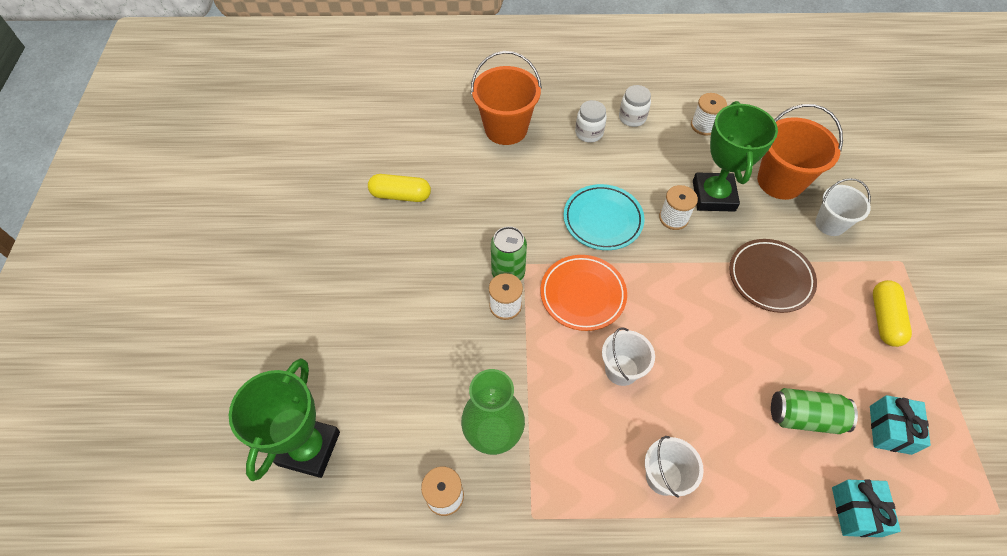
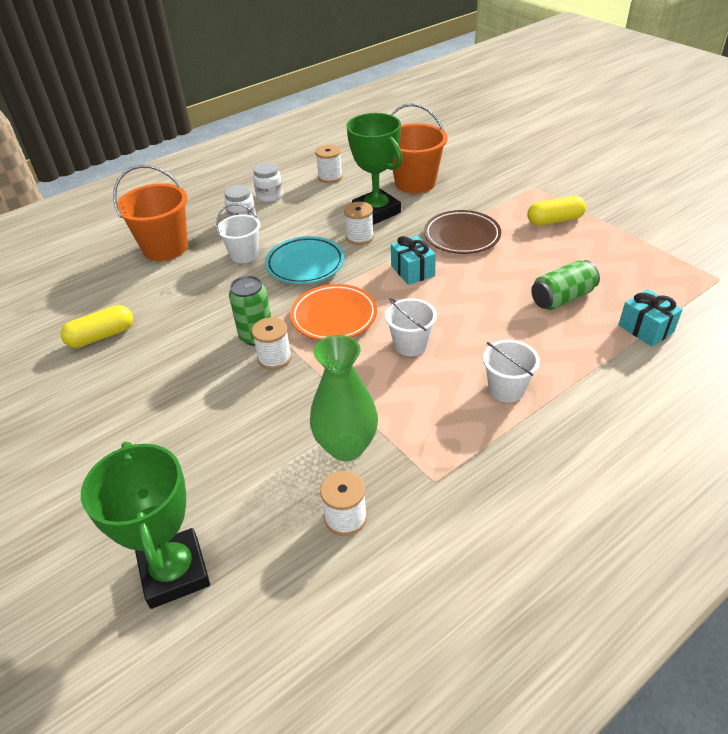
camera: 35 degrees left, 15 degrees down
white bucket [815,178,871,236] -> white bucket moved to [216,203,260,263]
turquoise gift [870,395,931,455] -> turquoise gift moved to [391,236,436,285]
yellow capsule [873,280,912,347] -> yellow capsule turned 75 degrees counterclockwise [527,196,586,226]

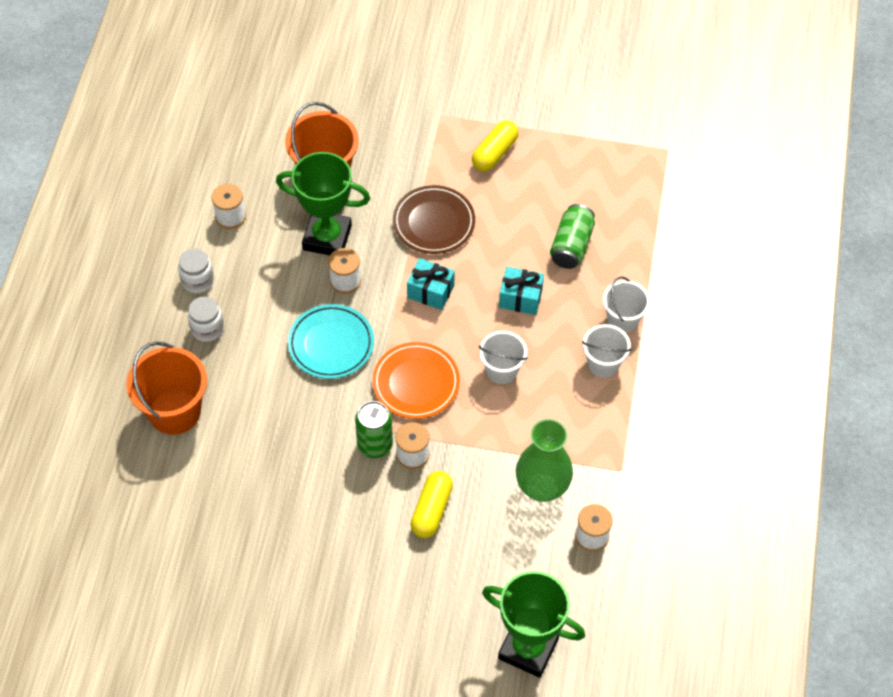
camera: 45 degrees left, 15 degrees up
yellow capsule [61,305,133,348] -> yellow capsule moved to [411,471,453,538]
white bucket [216,203,260,263] -> white bucket moved to [603,276,650,333]
turquoise gift [619,289,683,347] -> turquoise gift moved to [499,267,544,315]

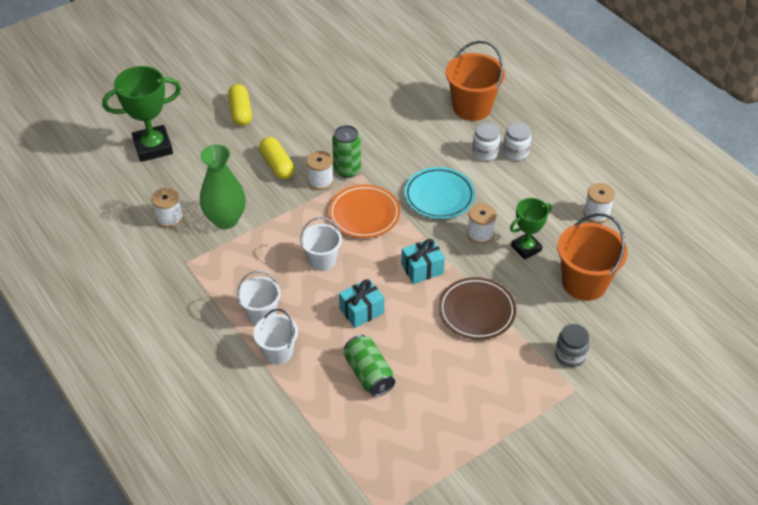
camera: 135 degrees right, 10 degrees down
white jar [178,248,214,293] -> white jar moved to [472,123,500,161]
green trophy [276,152,370,255] -> green trophy [510,198,552,260], size x0.62
yellow capsule [472,120,519,172] -> yellow capsule moved to [228,84,252,126]
none -> grey jar [555,324,590,367]

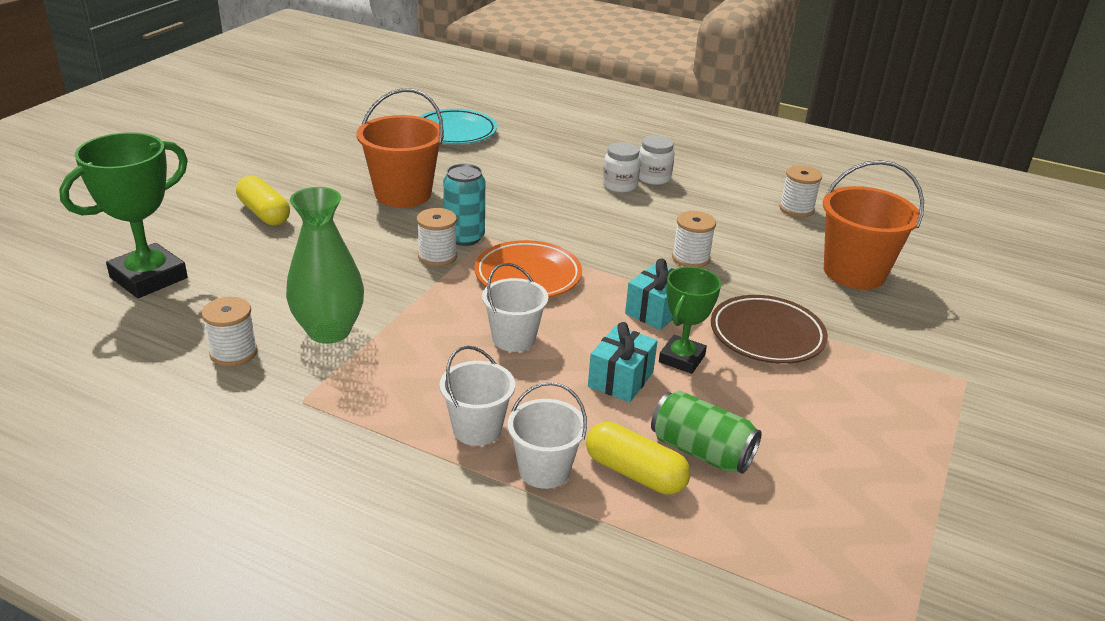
camera: 30 degrees left, 15 degrees down
yellow capsule [259,137,294,179] -> yellow capsule moved to [586,422,690,495]
green can [332,125,361,178] -> turquoise can [443,164,485,246]
turquoise plate [404,167,475,219] -> turquoise plate moved to [419,109,497,144]
orange bucket [445,41,505,121] -> orange bucket moved to [356,88,444,208]
green trophy [510,198,552,260] -> green trophy moved to [659,267,721,374]
grey jar [555,324,590,367] -> none

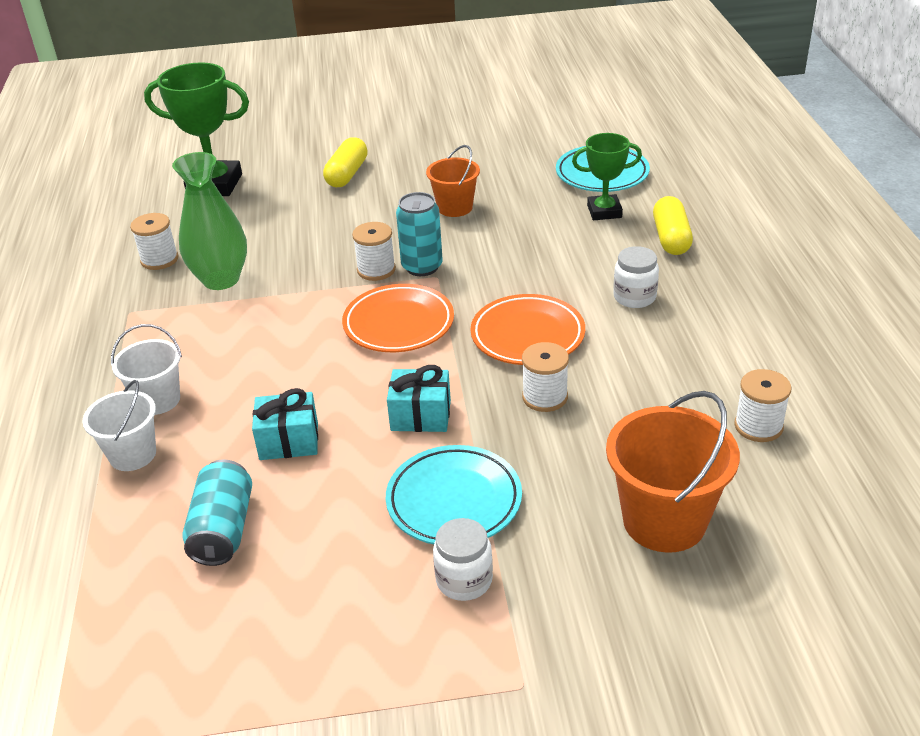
camera: 60 degrees right, 5 degrees up
orange bucket [356,88,444,208] -> orange bucket [426,145,480,217], size x0.62
white bucket [482,263,548,352] -> none
yellow capsule [586,422,690,495] -> yellow capsule moved to [653,196,693,255]
white jar [639,135,675,185] -> white jar moved to [433,518,493,601]
green can [651,390,762,474] -> turquoise can [182,460,252,566]
green trophy [659,267,721,374] -> green trophy moved to [572,133,642,220]
brown plate [711,295,828,364] -> turquoise plate [386,445,522,544]
none -> orange plate [470,294,585,365]

